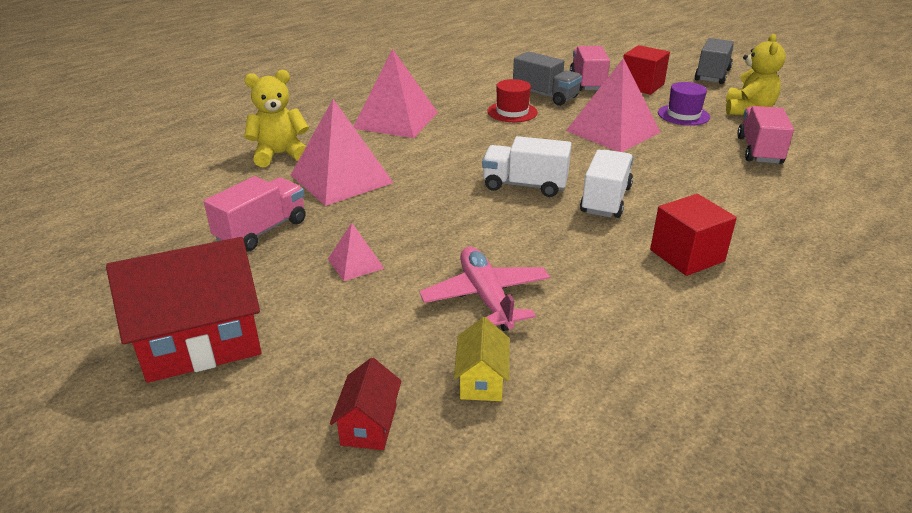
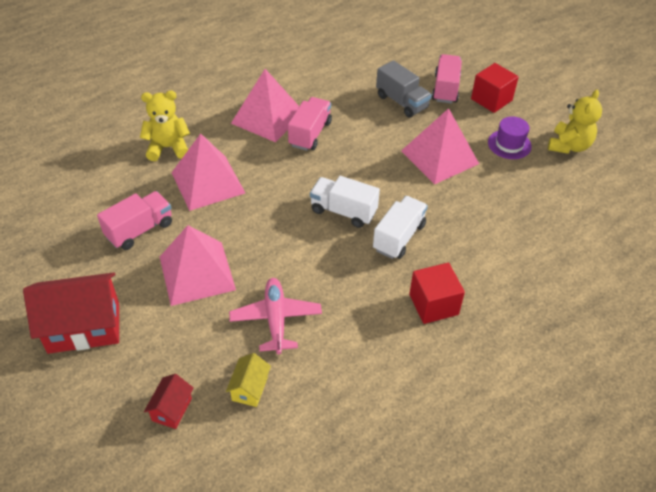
camera: 10 degrees right, 15 degrees up
pink pyramid [328,223,385,281] -> pink pyramid [160,225,236,306], size x2.11
red hat [487,79,538,122] -> none
grey truck [695,38,734,84] -> none
pink truck [737,106,794,164] -> pink truck moved to [288,97,332,151]

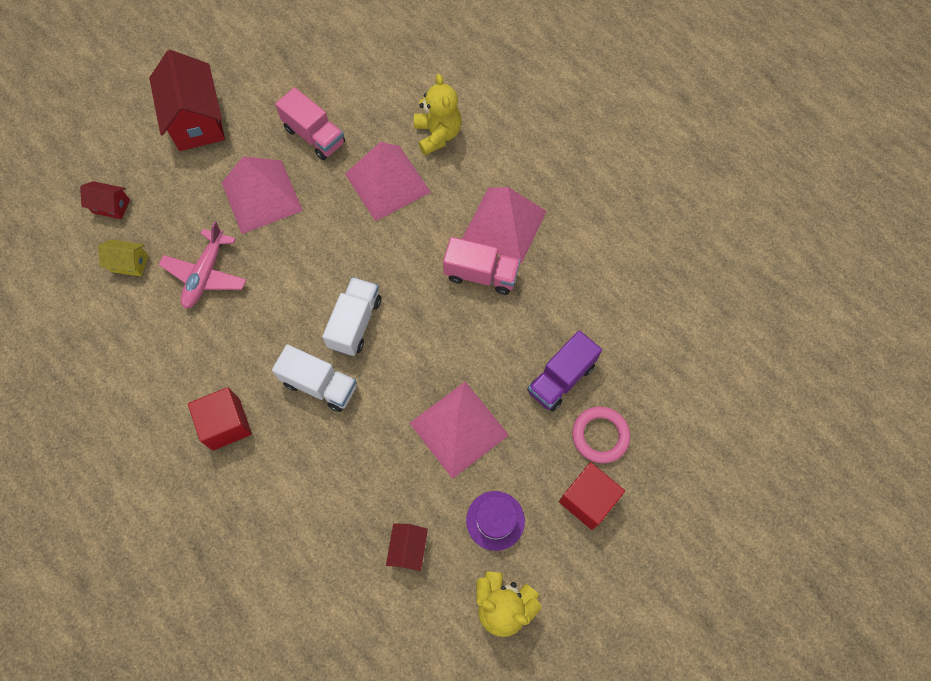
camera: 85 degrees right, 20 degrees up
pink plane [229,278,322,354] -> pink plane turned 120 degrees clockwise [158,221,246,309]
grey truck [376,60,432,118] -> purple truck [527,330,602,412]
pink truck [432,54,462,104] -> pink ring [572,407,630,463]
none -> red house [386,524,428,571]

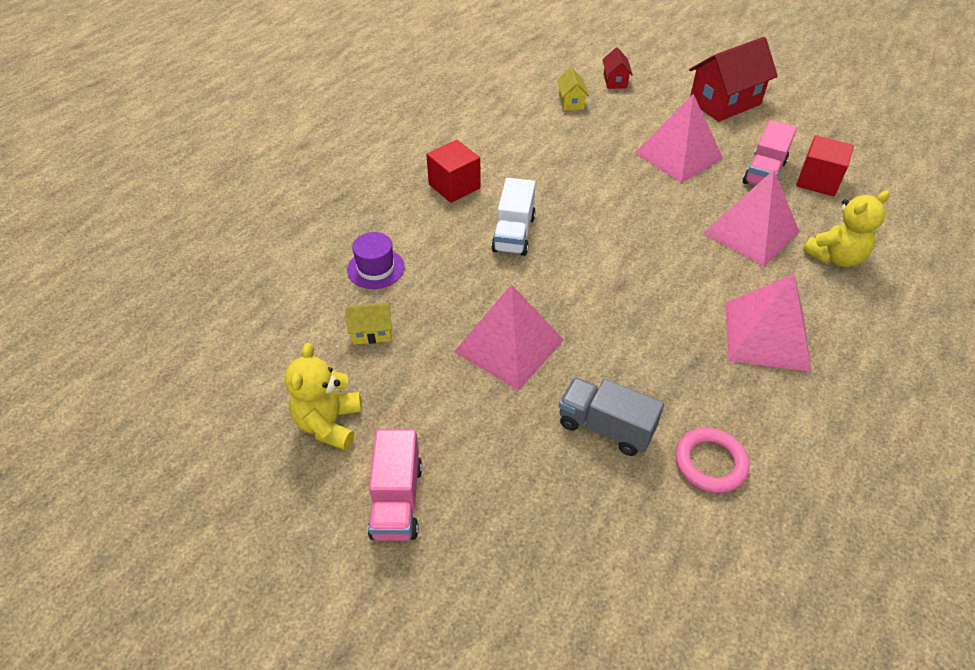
camera: 75 degrees right, 20 degrees down
pink plane [158,221,246,309] -> none
white truck [322,277,381,356] -> none
red house [386,524,428,571] -> yellow house [345,303,392,344]
pink truck [443,237,520,295] -> pink truck moved to [368,429,422,541]
purple hat [466,491,525,551] -> purple hat moved to [347,232,405,289]
purple truck [527,330,602,412] -> grey truck [559,377,664,456]
red cube [559,462,625,530] -> red cube moved to [796,135,854,196]
pink ring [572,407,630,463] -> pink ring moved to [675,428,749,493]

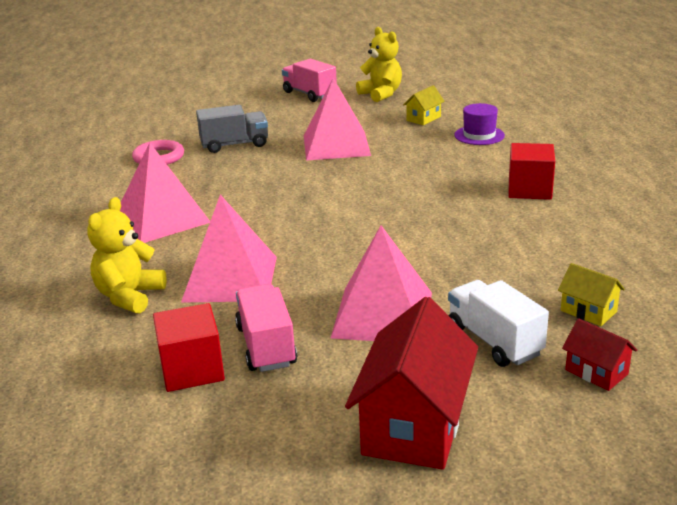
camera: 140 degrees right, 20 degrees down
white truck [491,178,536,256] -> white truck moved to [448,280,549,367]

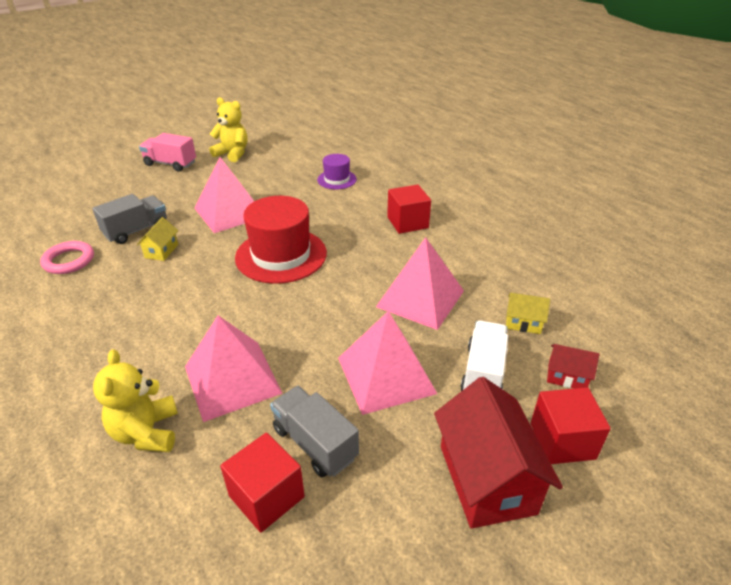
camera: 30 degrees left, 10 degrees up
pink pyramid [120,143,210,243] -> pink pyramid moved to [376,237,464,330]
pink truck [235,284,297,372] -> grey truck [270,386,359,477]
yellow house [403,86,445,125] -> yellow house moved to [137,217,178,261]
white truck [448,280,549,367] -> white truck turned 75 degrees clockwise [460,321,508,391]
none -> red hat [235,196,327,284]
none -> red cube [531,387,611,464]

